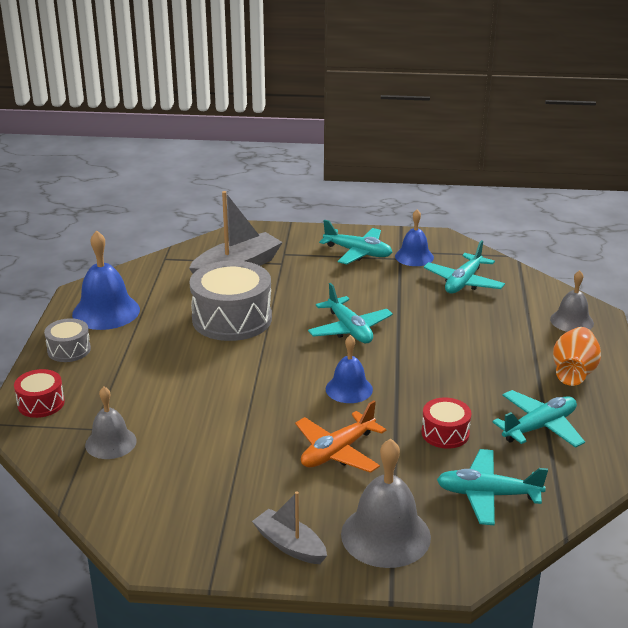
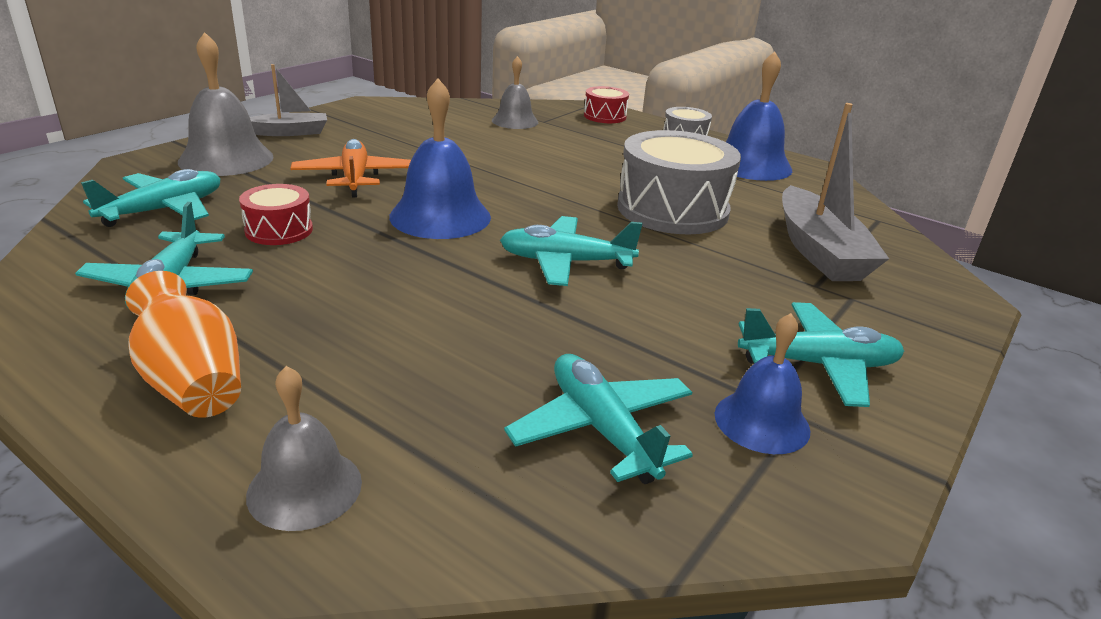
camera: 120 degrees right, 0 degrees up
turquoise plane [319,220,392,264] -> turquoise plane turned 150 degrees counterclockwise [738,302,904,407]
blue bell [326,335,373,403] -> blue bell [389,78,491,239], size x1.58

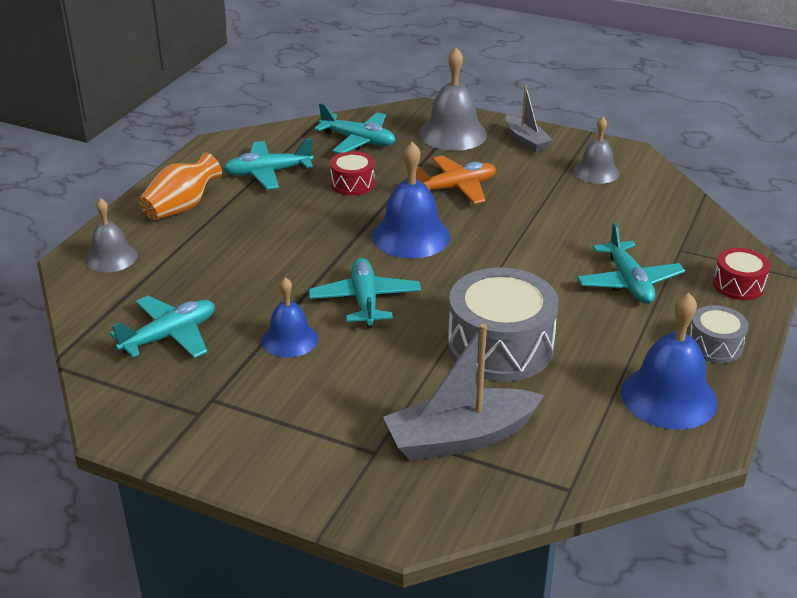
camera: 80 degrees right, 5 degrees up
grey bell [492,56,538,129] -> grey bell moved to [574,117,619,184]
blue bell [715,313,810,454] -> blue bell moved to [262,277,318,358]
turquoise plane [738,302,904,407] -> turquoise plane moved to [577,223,685,304]

